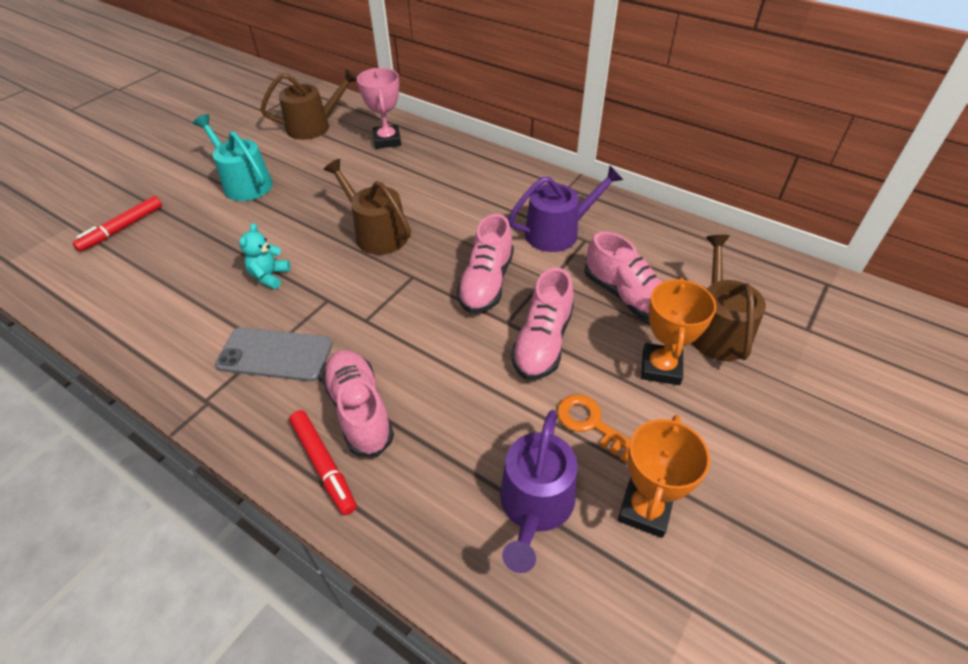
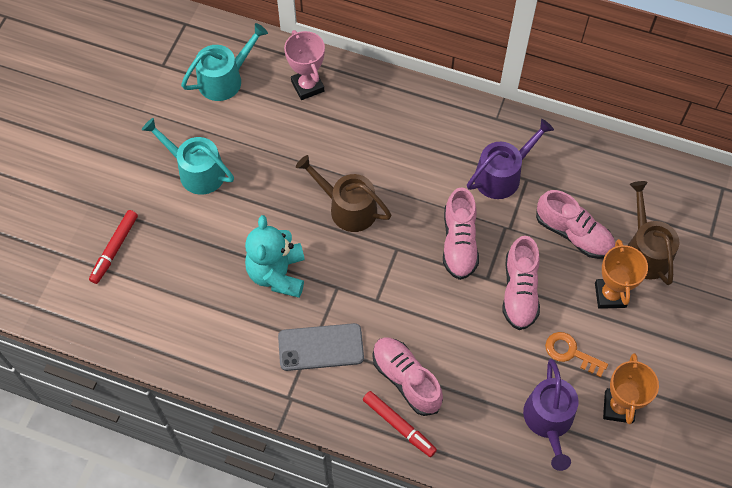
camera: 15 degrees left, 15 degrees up
turquoise teddy bear [239,223,290,289] -> turquoise teddy bear [245,215,305,298], size x1.82
brown watering can [260,69,357,140] -> turquoise watering can [181,23,268,101]

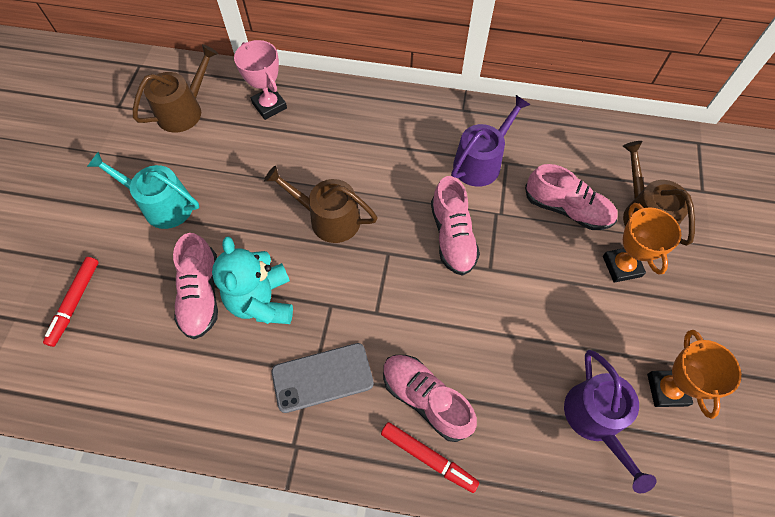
camera: 10 degrees left, 0 degrees up
turquoise watering can [181,23,268,101] -> brown watering can [133,44,218,133]
pink shoe [502,236,540,330] -> pink shoe moved to [173,233,218,339]
orange key [545,332,608,377] -> none

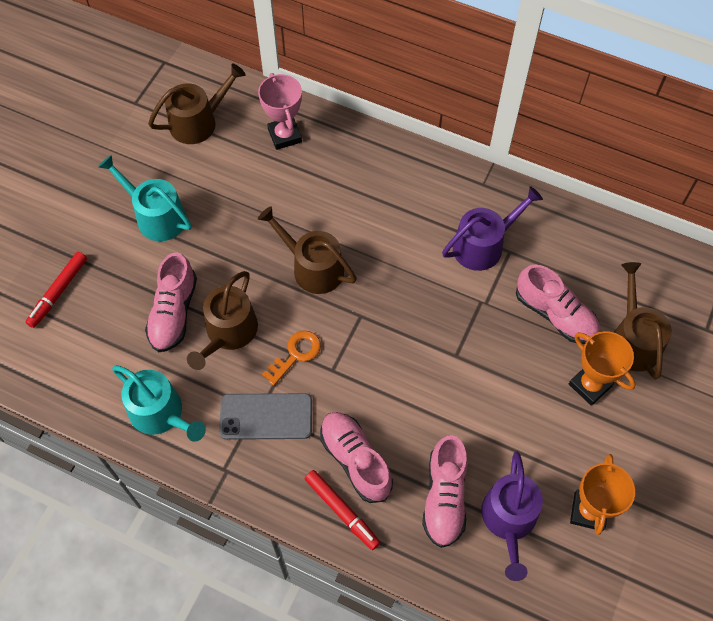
camera: 15 degrees right, 0 degrees up
turquoise teddy bear [212,237,293,324] -> brown watering can [187,271,258,370]
pink shoe [431,176,480,276] -> pink shoe moved to [422,435,468,548]
orange trophy [603,203,681,283] -> orange trophy turned 45 degrees counterclockwise [569,331,636,406]
none -> turquoise watering can [112,365,206,442]
none -> orange key [262,331,321,386]

